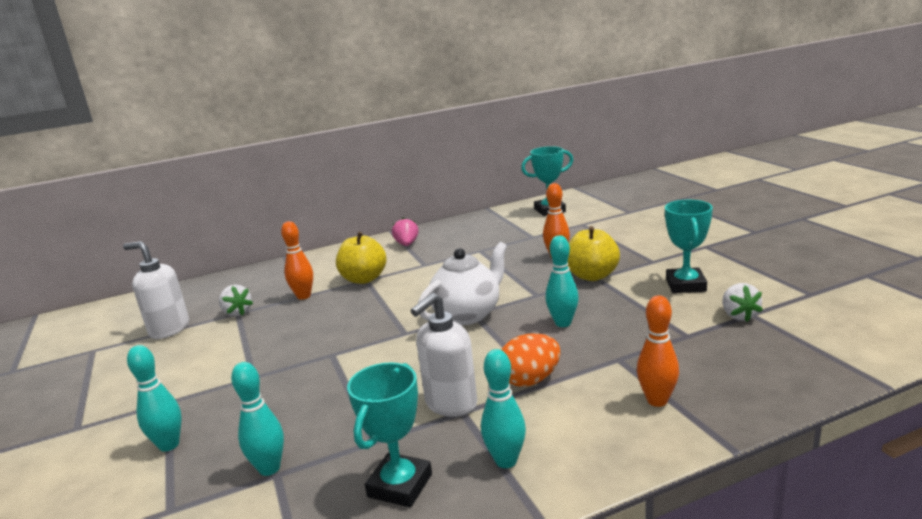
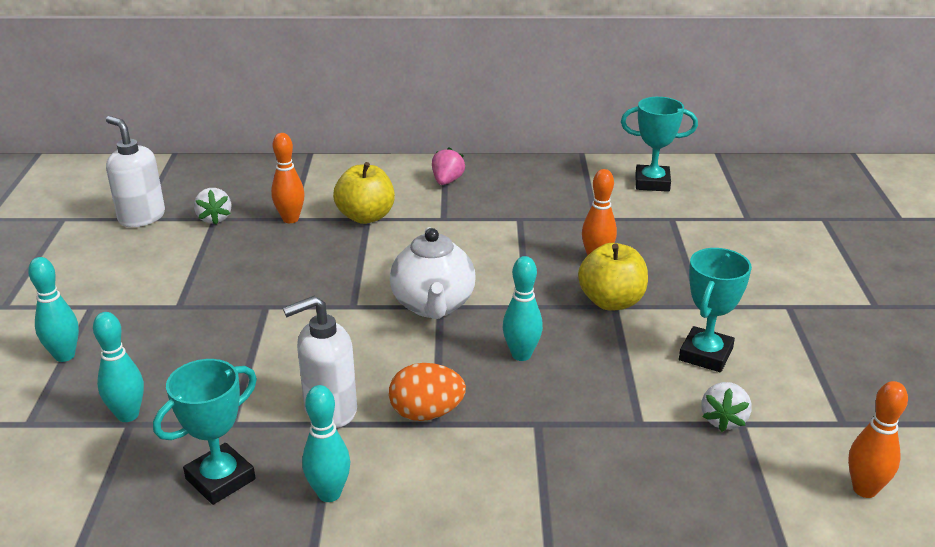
camera: 20 degrees right, 10 degrees up
white teapot [418,242,507,325] -> white teapot turned 105 degrees clockwise [390,227,475,319]
orange bowling pin [637,296,679,407] -> orange bowling pin moved to [848,381,908,498]

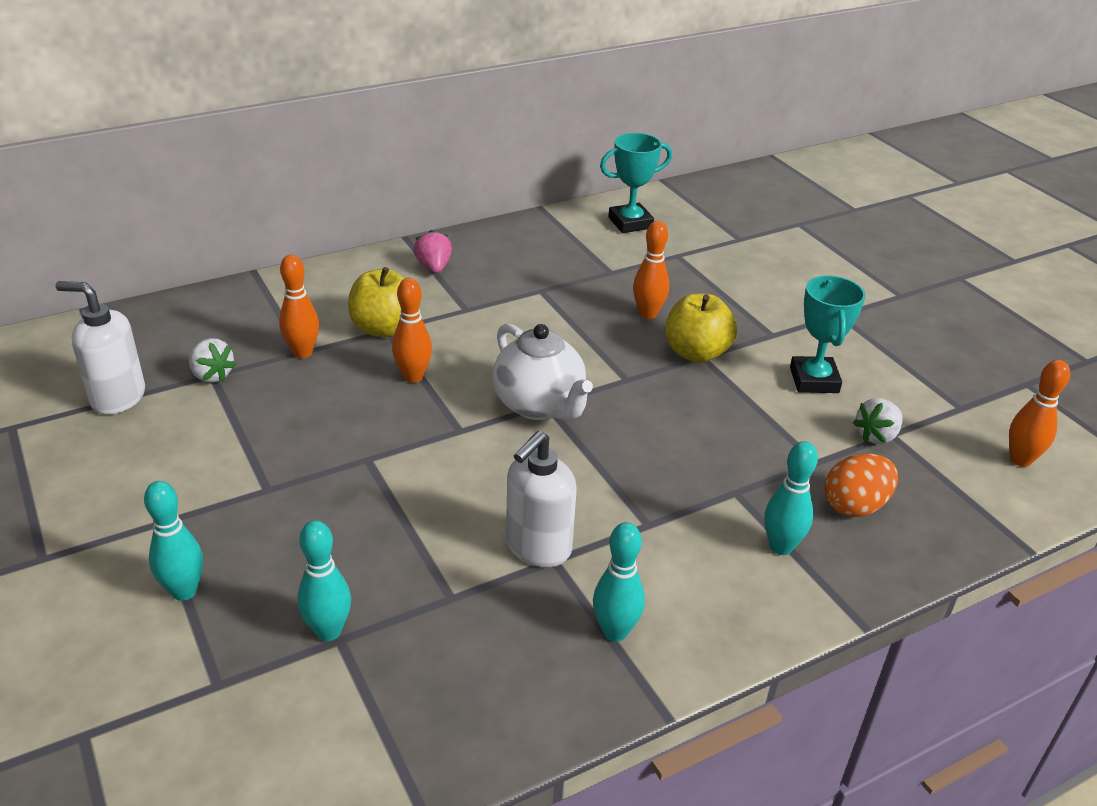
camera: 30 degrees left, 5 degrees up
turquoise trophy [153,359,257,505] -> none
orange egg [389,363,466,421] -> orange egg moved to [824,453,898,517]
turquoise bowling pin [503,256,543,361] -> turquoise bowling pin moved to [764,441,818,555]
white strawberry [701,382,752,432] -> white strawberry turned 60 degrees clockwise [853,398,903,444]
none -> orange bowling pin [392,278,432,383]

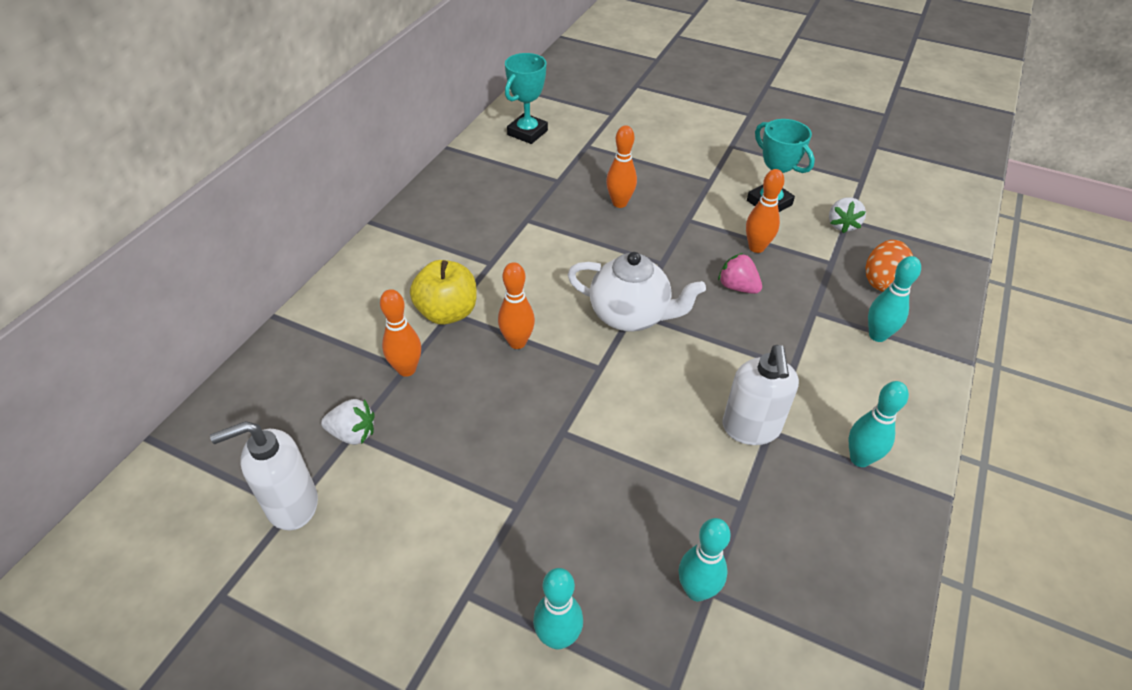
camera: 35 degrees left, 10 degrees up
pink strawberry [414,230,452,273] -> pink strawberry moved to [718,253,762,294]
yellow apple [665,293,737,363] -> none
orange bowling pin [1009,360,1070,467] -> orange bowling pin moved to [746,169,784,253]

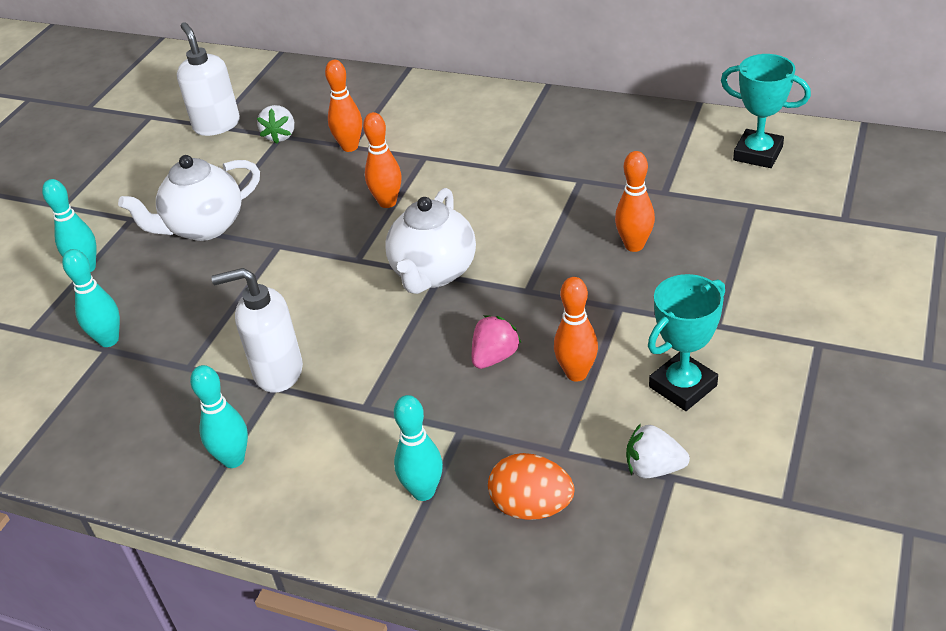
camera: 90 degrees right, 5 degrees down
yellow apple [410,260,477,325] -> none
none -> white teapot [118,155,260,241]

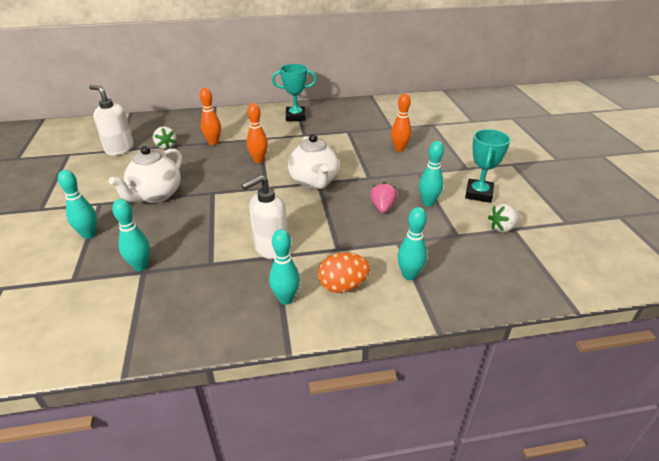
camera: 35 degrees left, 5 degrees down
orange egg [488,453,574,520] -> orange egg moved to [318,253,370,293]
orange bowling pin [554,277,598,382] -> turquoise bowling pin [419,141,444,206]
turquoise trophy [721,54,811,168] -> turquoise trophy moved to [272,64,317,121]

